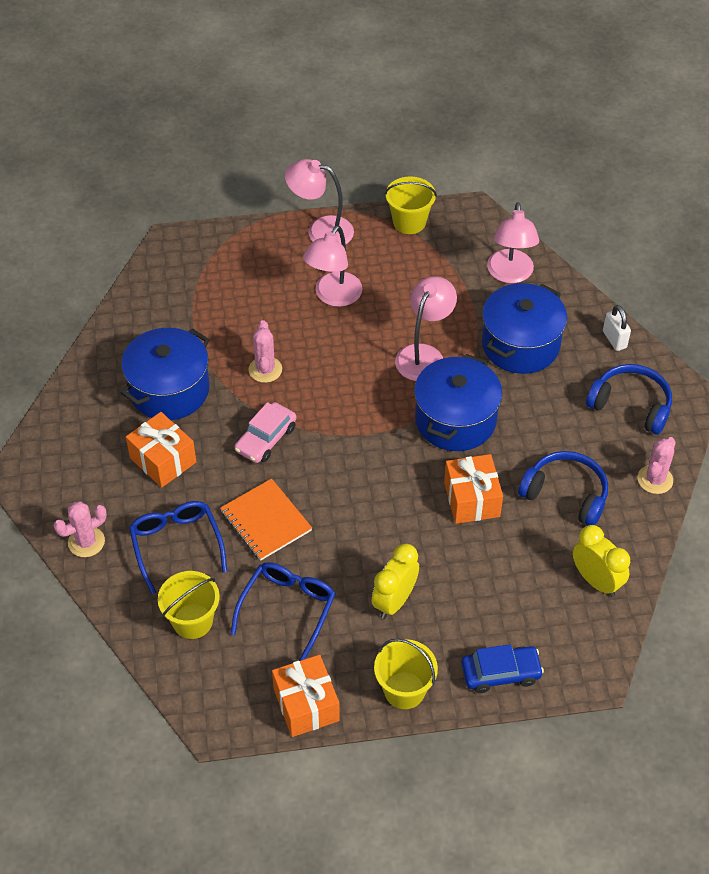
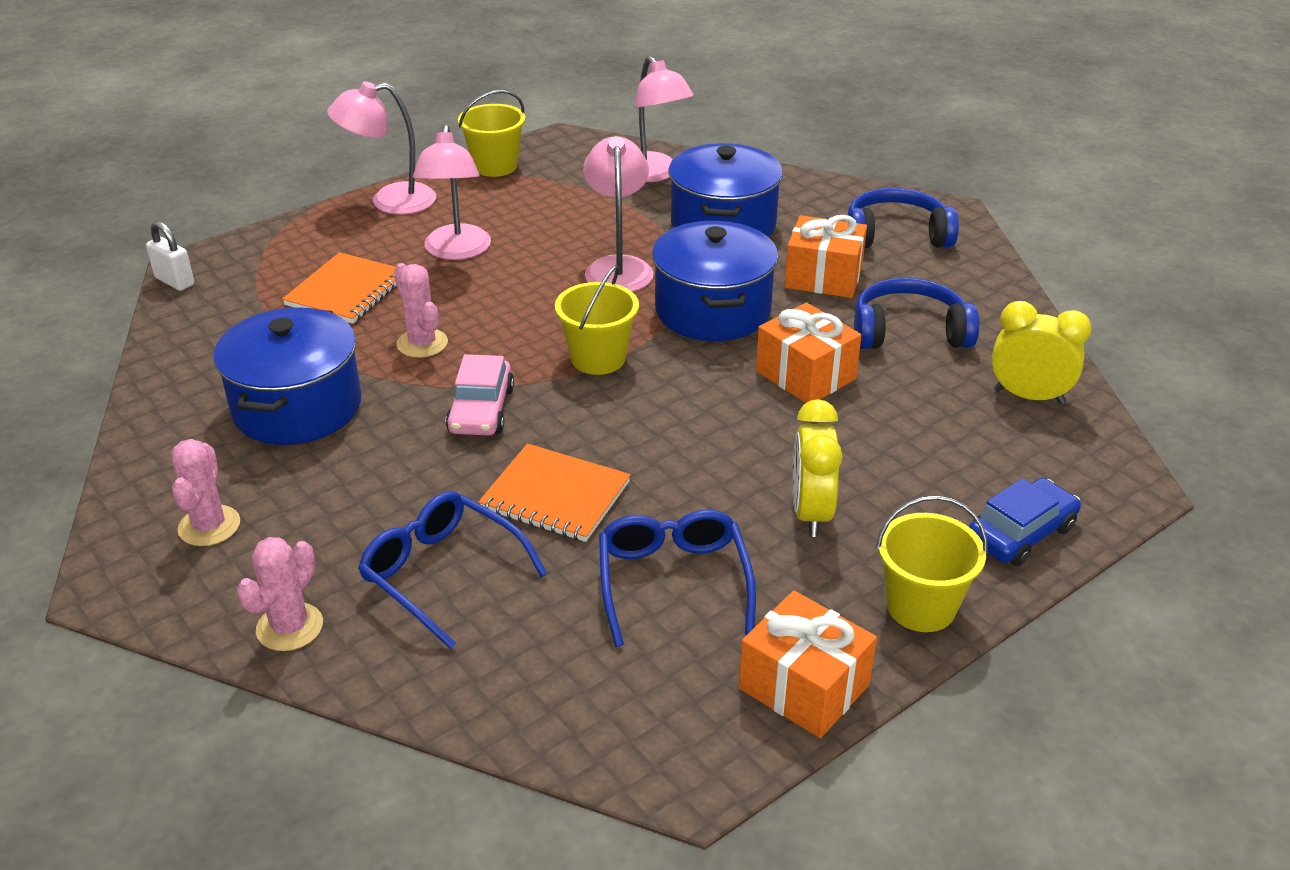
camera: 30 degrees left, 15 degrees down
orange gift [126,412,196,488] -> orange gift moved to [784,215,867,298]
yellow bucket [158,571,220,639] -> yellow bucket moved to [555,265,639,375]
white padlock [603,305,631,351] -> white padlock moved to [146,221,194,291]
pink cactus [638,437,676,494] -> pink cactus moved to [171,439,240,546]
none -> orange notebook [282,252,397,324]

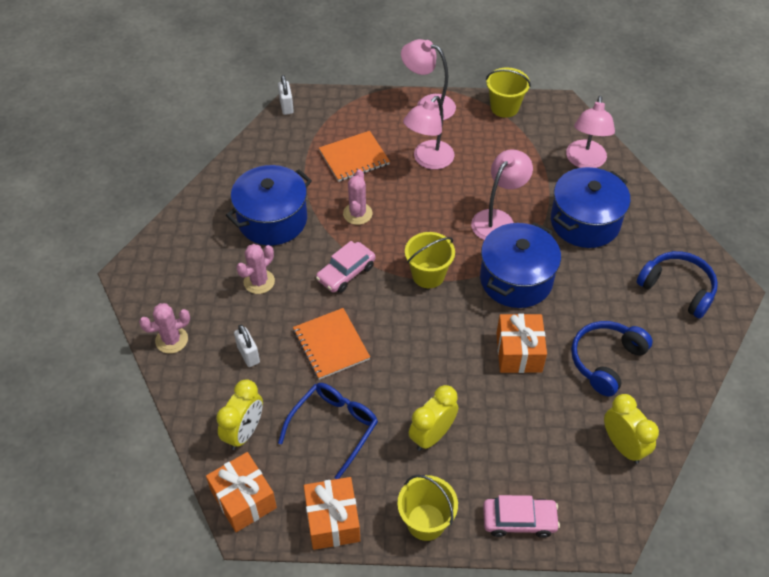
camera: 40 degrees right, 15 degrees up
pink cactus [171,439,240,546] -> pink cactus moved to [236,244,275,294]
blue glasses [358,491,548,649] -> white padlock [234,325,260,367]
orange gift [784,215,867,298] -> orange gift moved to [206,452,277,532]
blue headphones [854,278,979,349] -> blue headphones turned 90 degrees counterclockwise [571,321,653,397]
blue car [968,478,1081,566] -> pink car [483,495,560,538]
none -> yellow clock [216,379,263,450]

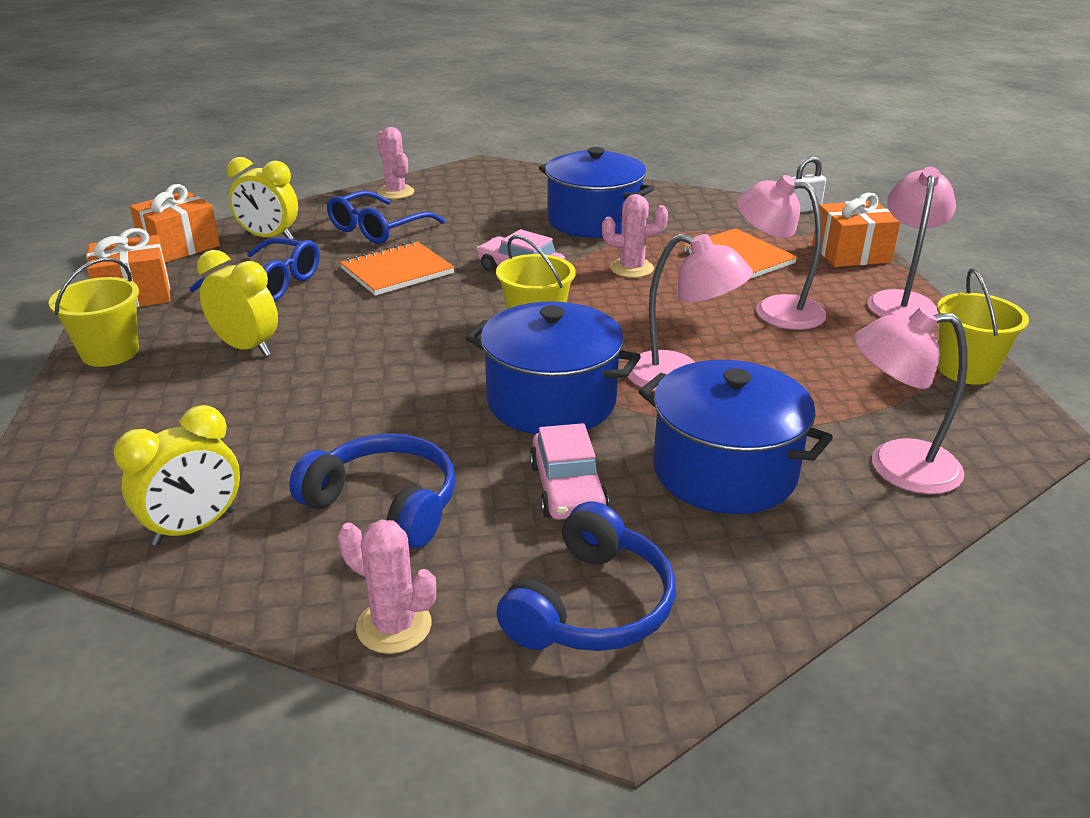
camera: 80 degrees right, 20 degrees down
white padlock [234,325,260,367] -> blue glasses [327,190,445,244]
pink cactus [236,244,275,294] -> pink cactus moved to [338,520,436,654]
pink car [483,495,560,538] -> pink car moved to [529,423,609,520]
orange gift [496,314,547,373] -> orange gift moved to [812,193,901,267]

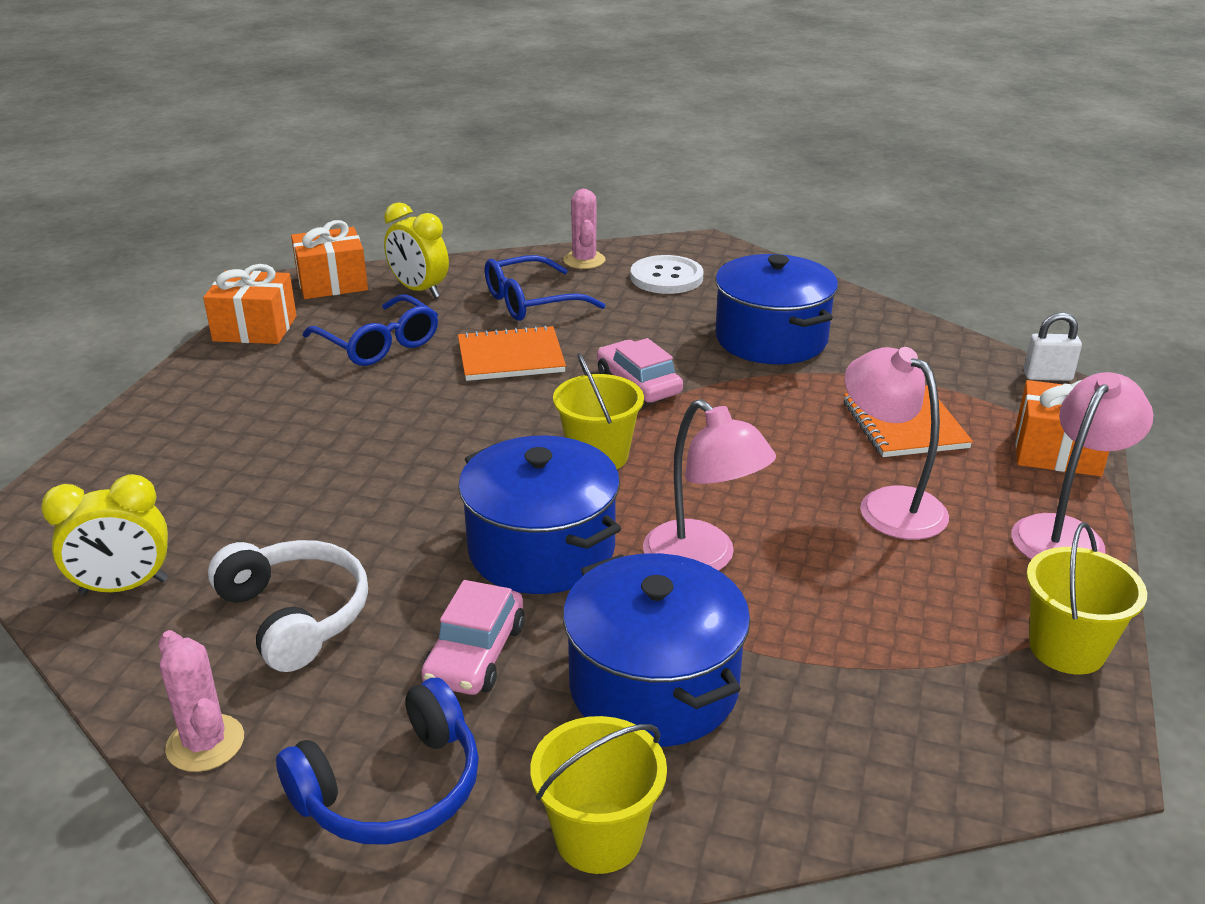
camera: 25 degrees right, 0 degrees up
yellow bucket [49,258,139,367] -> yellow bucket moved to [530,716,667,874]
yellow clock [197,250,278,356] -> none
blue headphones [289,433,456,548] -> white headphones [208,540,368,672]
pink cactus [602,194,668,278] -> none
pink lamp [854,307,968,494] -> none
none -> white button [631,255,703,294]

